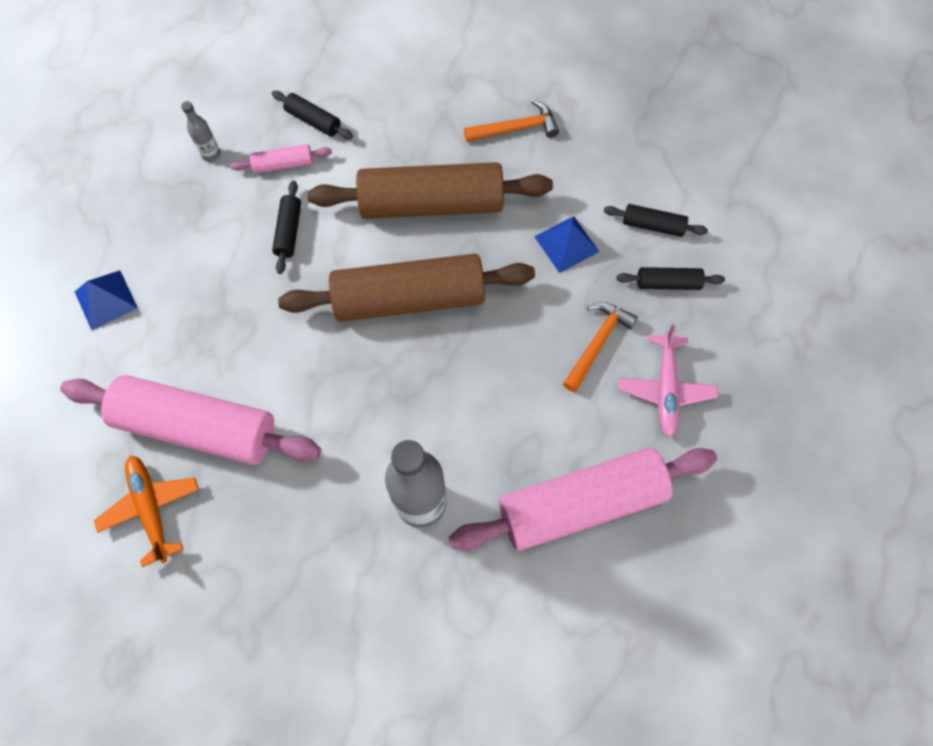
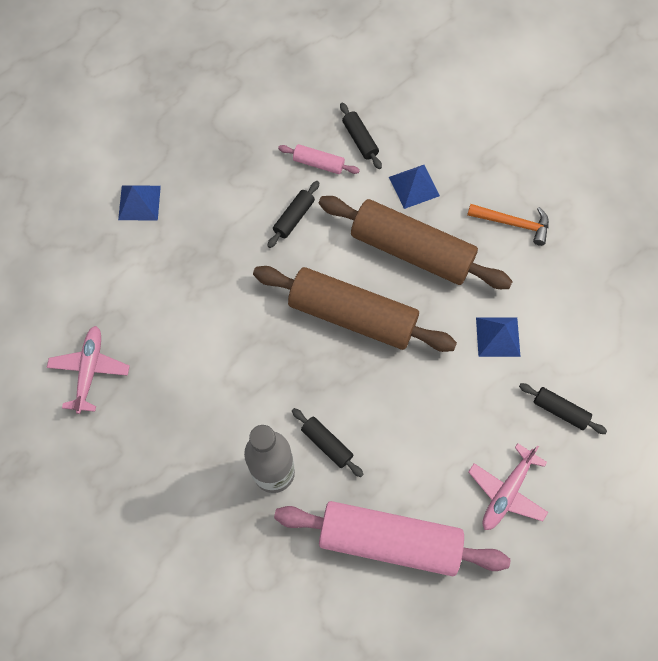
camera: 30 degrees right, 0 degrees up
pink rolling pin [60,375,321,465] -> none
orange plane [94,456,199,567] -> pink plane [47,326,130,414]
grey bottle [181,101,221,162] -> none
orange hammer [563,302,638,392] -> none
black rolling pin [604,204,708,237] -> black rolling pin moved to [292,408,364,477]
none -> blue pyramid [389,165,440,209]

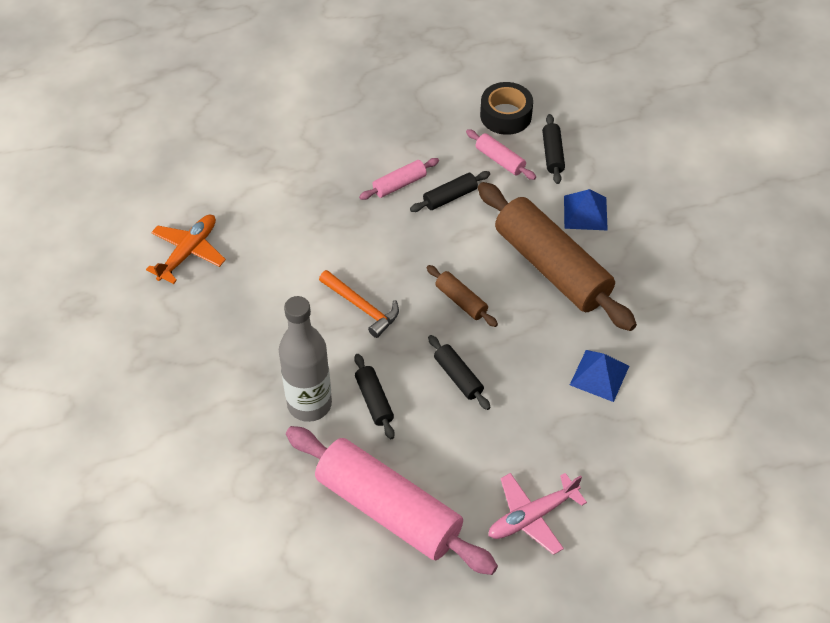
camera: 25 degrees right, 15 degrees down
pink plane [47,326,130,414] -> orange plane [146,215,226,284]
blue pyramid [118,185,161,220] -> none
brown rolling pin [253,266,457,352] -> brown rolling pin [427,265,498,327], size x0.43
orange hammer [467,204,549,246] -> orange hammer moved to [319,270,399,338]
black rolling pin [519,383,607,434] -> black rolling pin moved to [428,335,491,410]
none -> pink rolling pin [359,158,439,200]
none -> black tape [480,82,533,135]

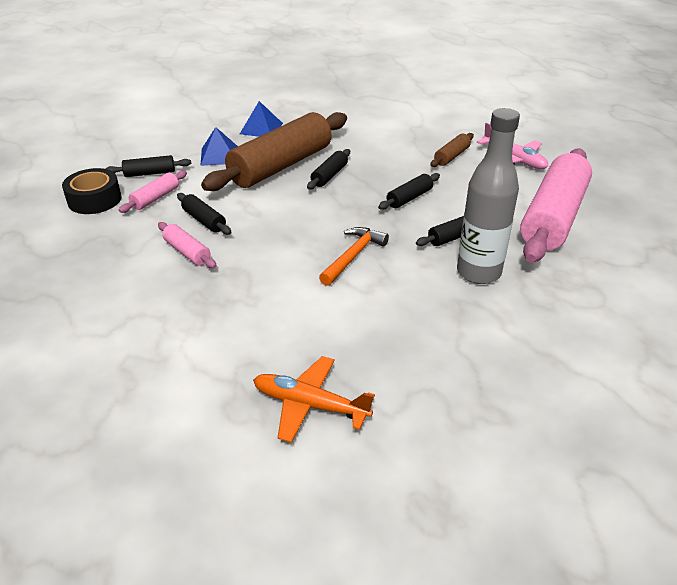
camera: 100 degrees left, 15 degrees down
brown rolling pin [427,265,498,327] -> brown rolling pin moved to [430,133,474,167]
blue pyramid [570,350,629,402] -> blue pyramid moved to [240,101,283,137]
none -> black rolling pin [307,149,350,190]

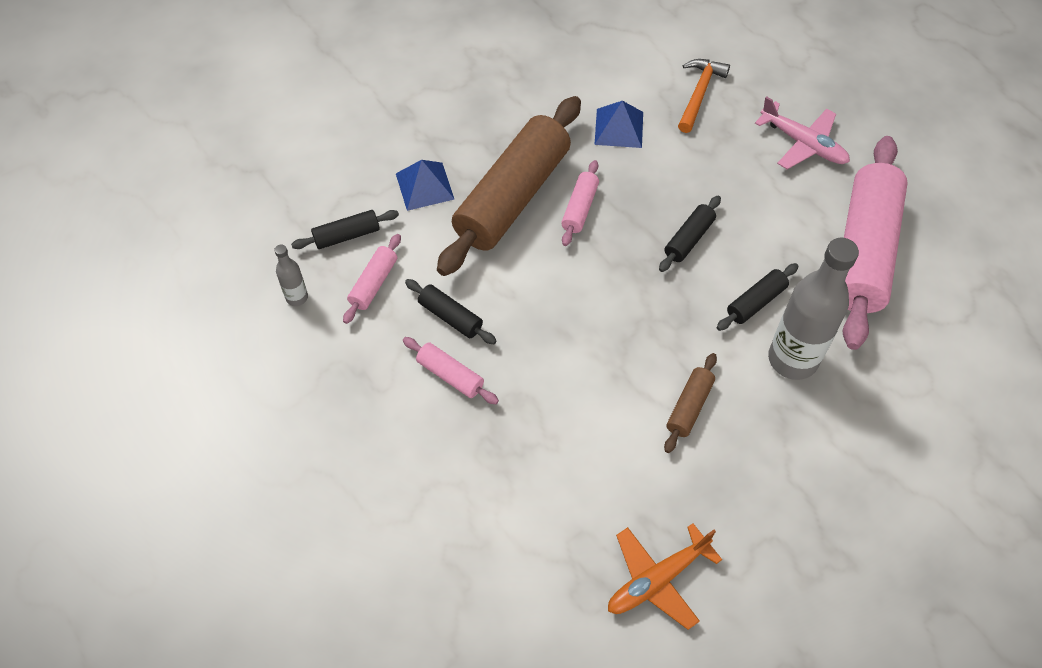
camera: 10 degrees left, 20 degrees up
black tape [62,168,122,214] -> grey bottle [274,244,308,306]
blue pyramid [240,101,283,137] -> blue pyramid moved to [594,101,643,148]
orange plane [253,356,375,443] -> orange plane turned 45 degrees counterclockwise [608,523,722,630]
black rolling pin [307,149,350,190] -> pink rolling pin [561,160,599,246]
orange hammer [319,227,389,286] -> orange hammer moved to [678,59,730,133]
brown rolling pin [430,133,474,167] -> brown rolling pin moved to [664,353,717,453]

